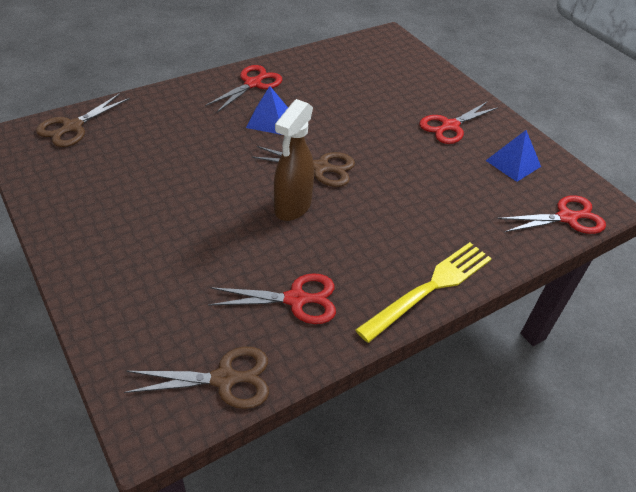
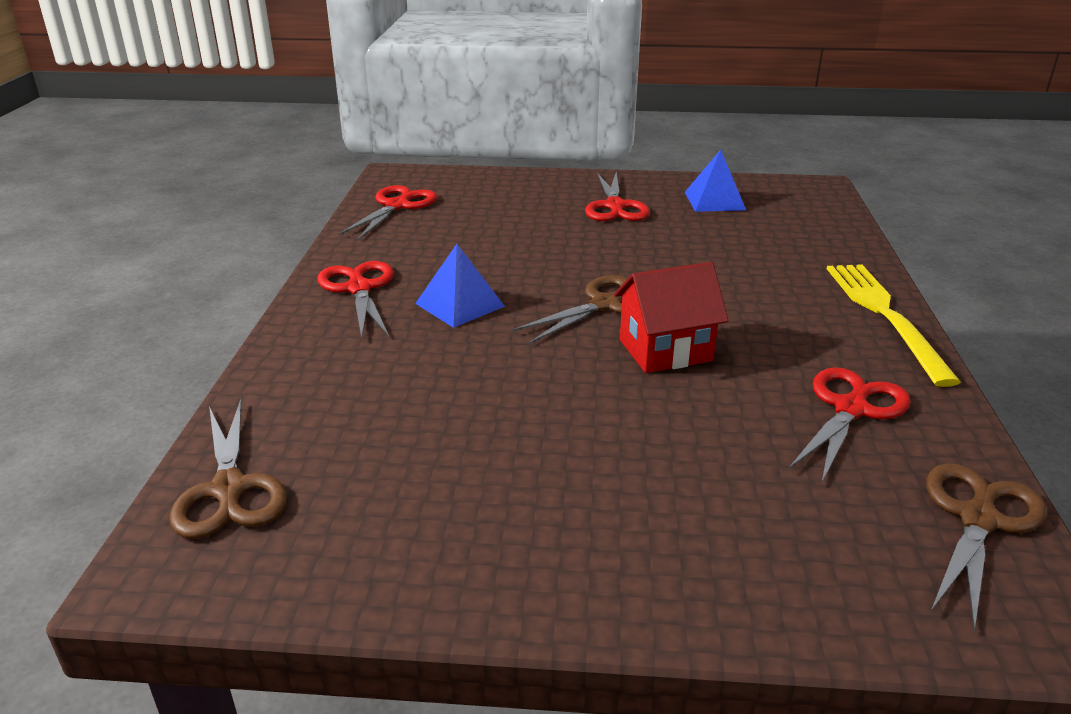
camera: 50 degrees left, 15 degrees down
brown spray bottle [274,99,314,221] -> red house [614,262,728,373]
red scissors [497,195,606,234] -> red scissors moved to [339,185,437,240]

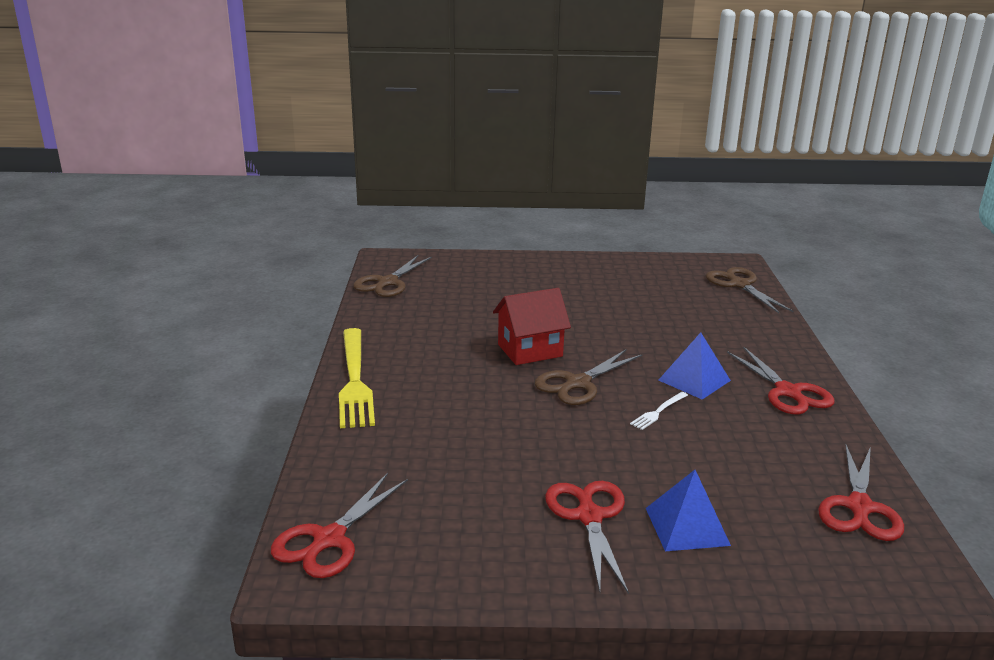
camera: 175 degrees right, 5 degrees down
blue pyramid [685,150,746,212] -> blue pyramid moved to [646,470,731,551]
red scissors [788,367,911,484] -> red scissors moved to [271,473,408,578]
none -> white fork [630,392,688,430]

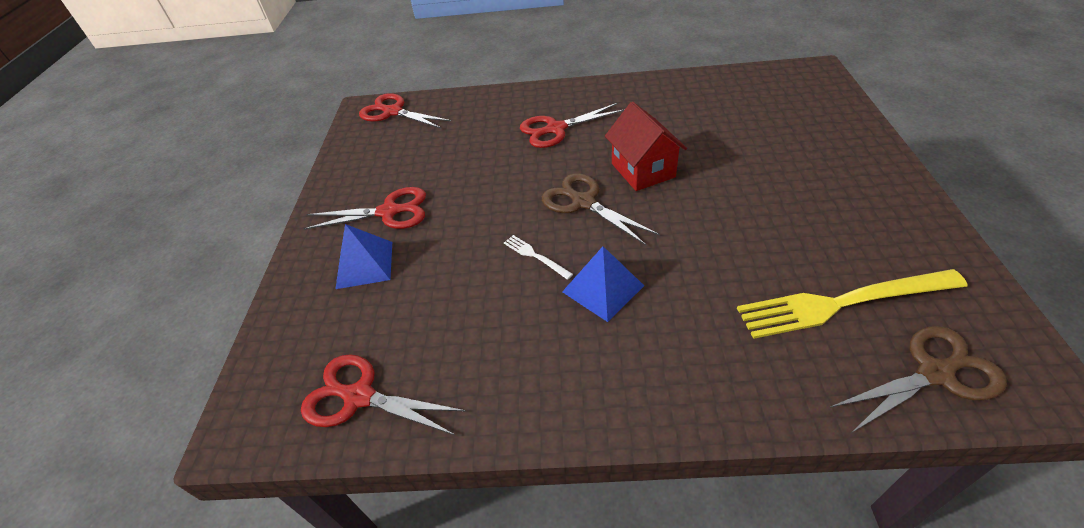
camera: 95 degrees right, 20 degrees up
yellow fork [339,328,375,428] -> yellow fork moved to [737,269,968,339]
brown scissors [353,255,432,297] -> none
red scissors [727,347,835,414] -> red scissors moved to [520,103,625,148]

